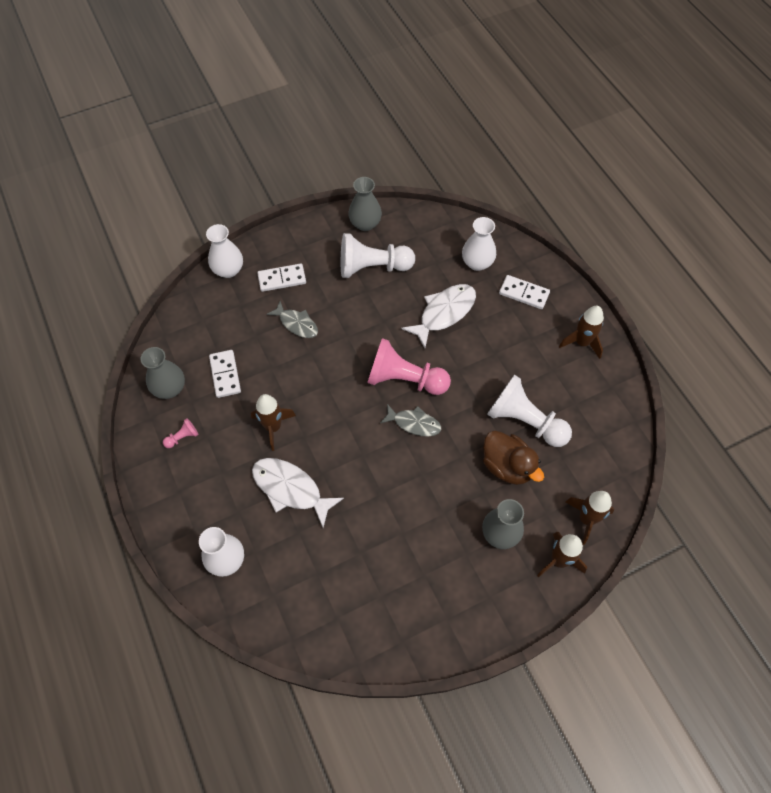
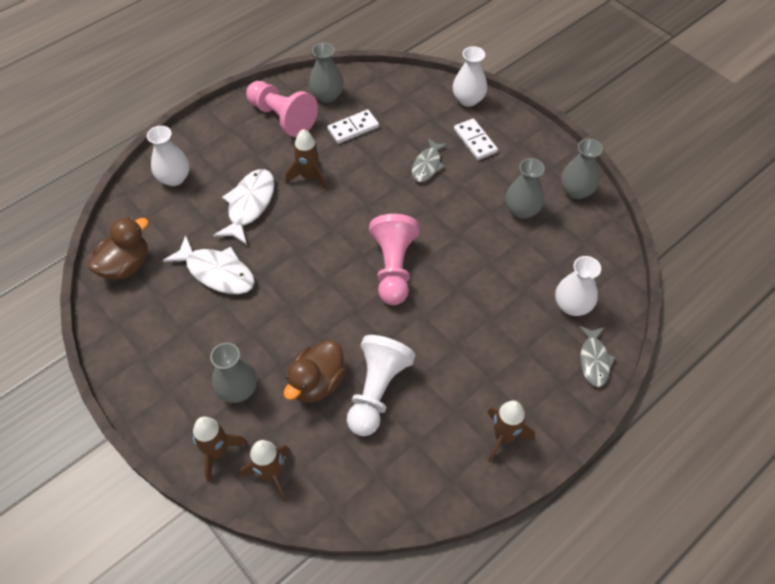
camera: 75 degrees right, 5 degrees down
pink pawn [163,418,199,448] -> pink pawn [246,81,318,137], size x2.40
white pawn [341,233,415,278] -> grey vase [505,158,545,219]
grey fish [380,404,441,437] -> grey fish moved to [579,326,616,387]
white fish [401,284,476,348] -> white fish moved to [163,235,255,294]
white domino [499,275,550,309] -> none
none -> brown duck [88,217,149,280]

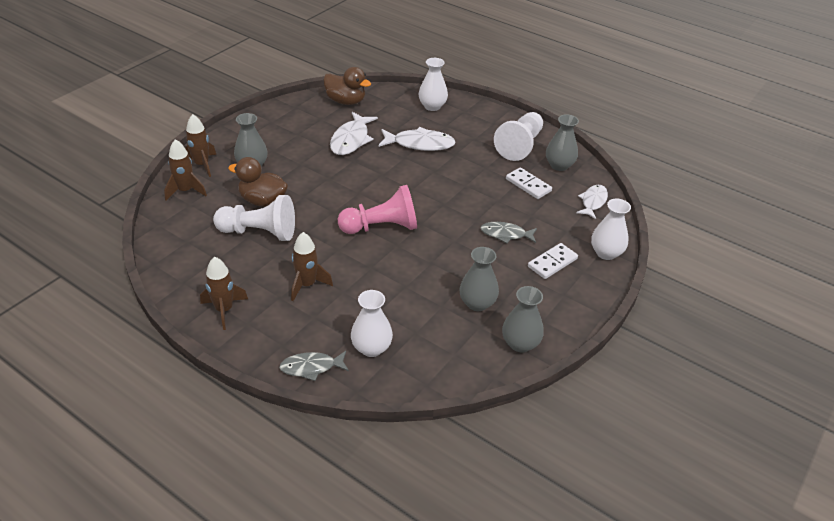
camera: 75 degrees right, 15 degrees down
pink pawn [246,81,318,137] -> white pawn [494,112,543,161]
brown rocket [285,129,328,190] -> brown rocket moved to [291,232,333,301]
none -> white fish [576,185,608,219]

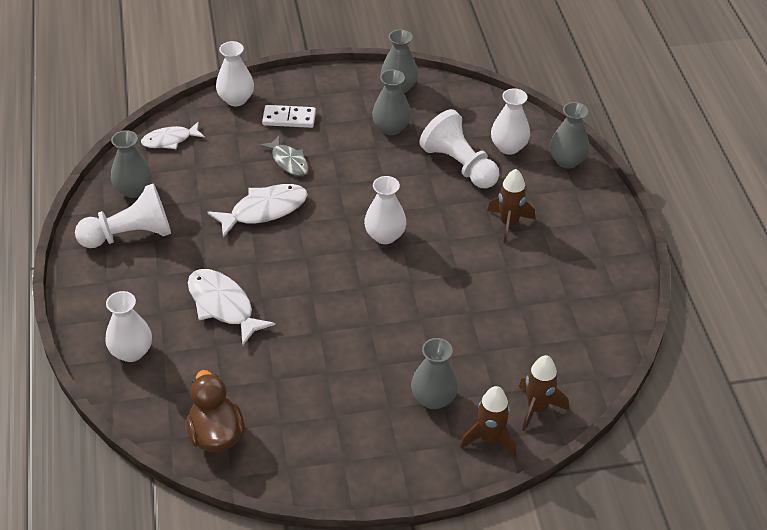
camera: 135 degrees left, 5 degrees up
brown rocket [200,257,248,330] -> none
white pawn [213,195,295,241] -> white pawn moved to [419,109,499,188]
brown duck [228,157,288,207] -> none
grey fish [279,351,349,381] -> grey vase [550,102,589,169]
white fish [330,112,378,155] -> white fish moved to [207,184,308,238]
pink pawn [338,185,417,234] -> white vase [364,176,406,244]
white domino [506,167,552,199] -> none

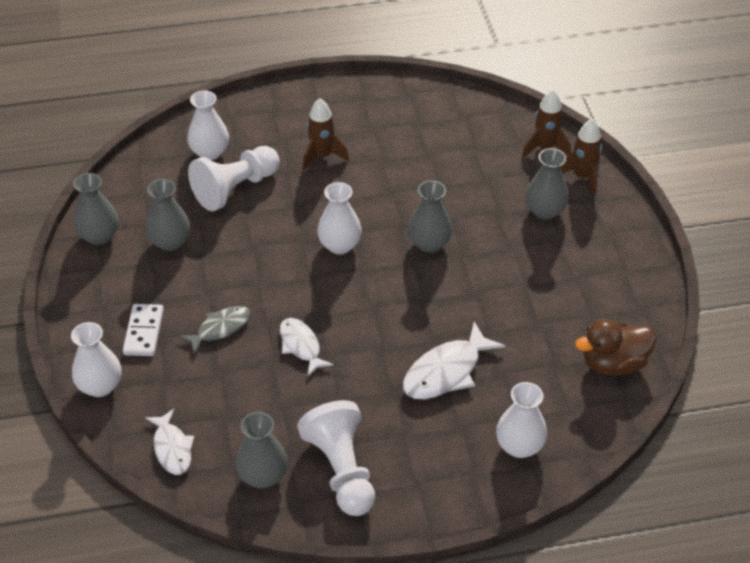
camera: 90 degrees left, 0 degrees up
white fish [207,184,308,238] -> white fish [280,318,333,376], size x0.65
grey vase [550,102,589,169] -> grey vase moved to [408,180,452,253]

